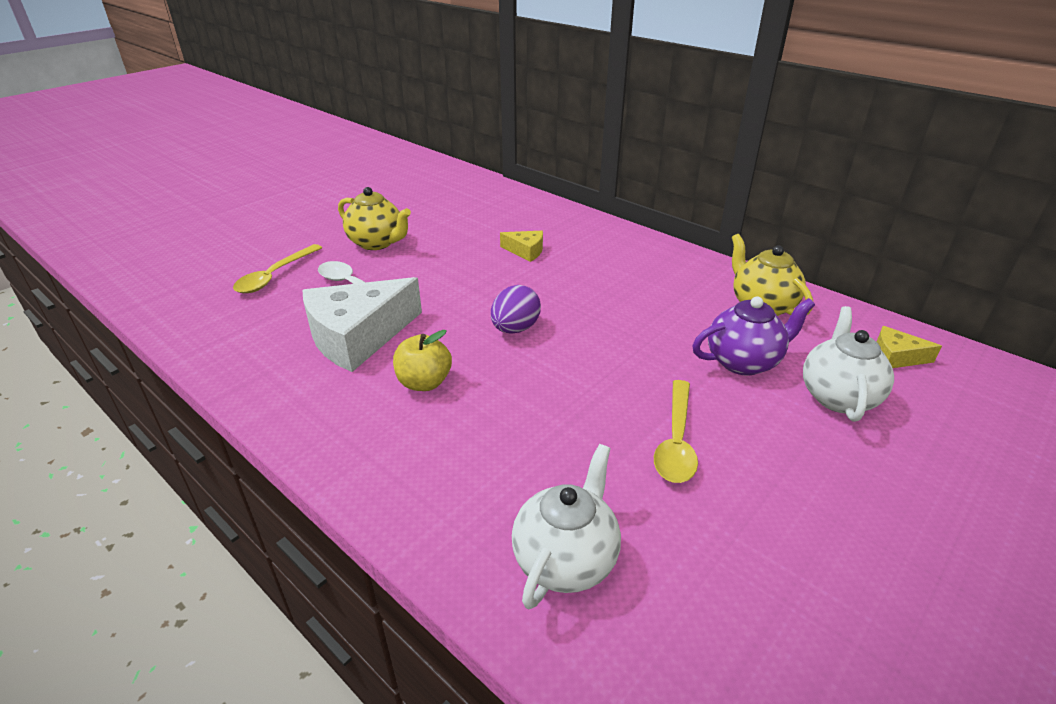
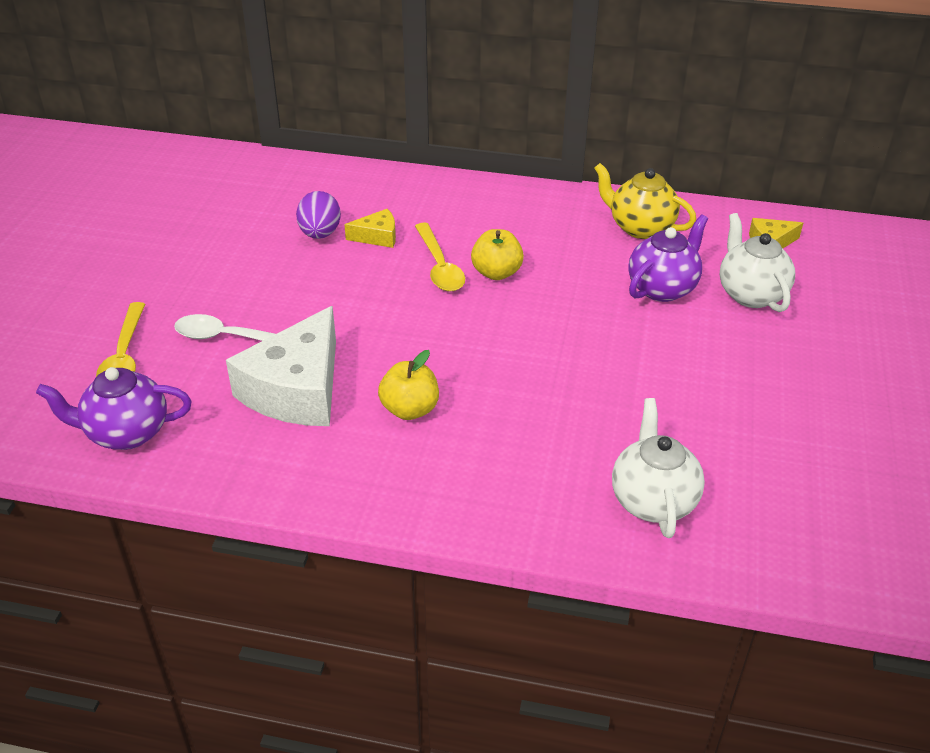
camera: 30 degrees left, 5 degrees up
yellow teapot [338,187,411,250] -> none
purple egg [491,285,541,334] -> purple egg moved to [296,191,341,239]
yellow spoon [654,380,698,483] -> yellow spoon moved to [415,223,465,291]
none -> purple teapot [36,367,191,450]
none -> yellow apple [471,229,524,280]

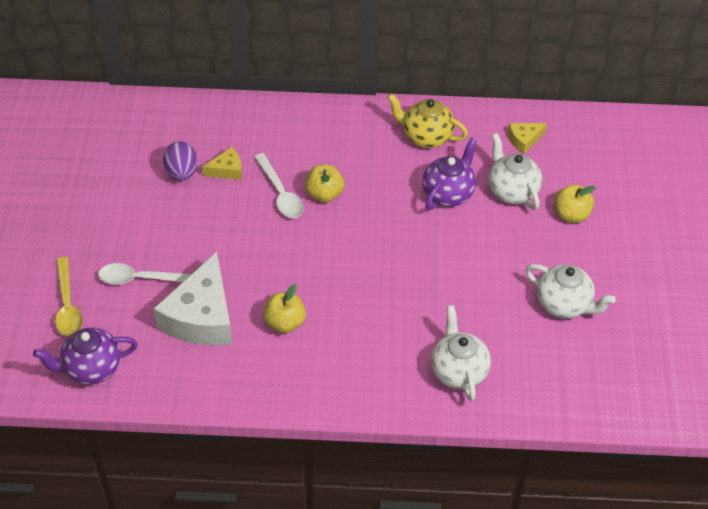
camera: 10 degrees left, 10 degrees up
yellow spoon [415,223,465,291] -> white spoon [254,153,304,218]
none -> white teapot [526,264,616,319]
none -> yellow apple [554,185,596,223]

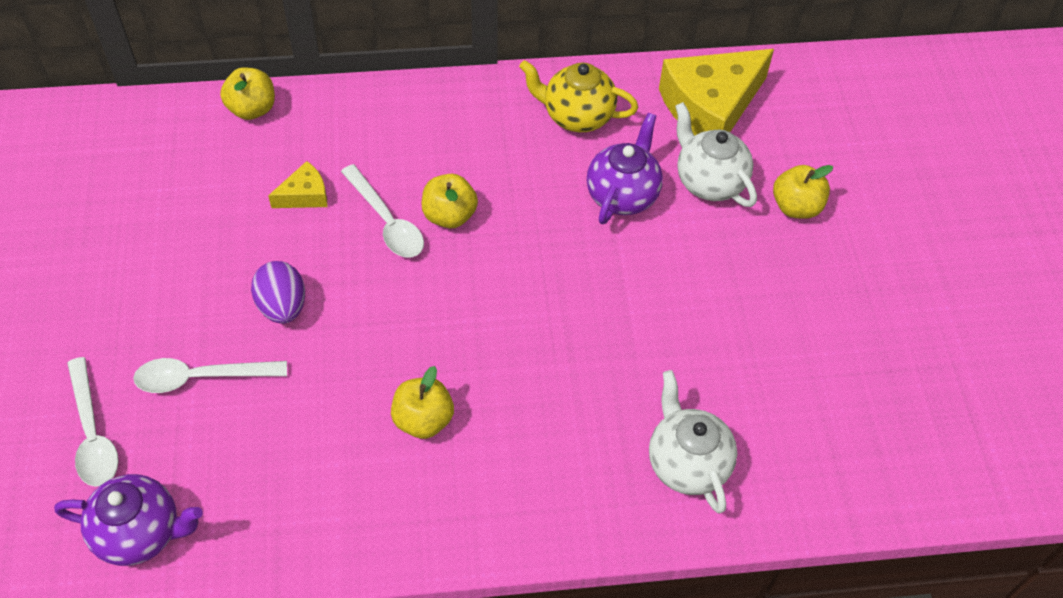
camera: 10 degrees left, 5 degrees up
purple teapot [33,327,138,385] -> purple teapot turned 150 degrees counterclockwise [54,474,203,566]
yellow spoon [55,257,83,336] -> white spoon [67,357,119,487]
white cheese [153,252,232,345] -> none
purple egg [163,141,198,181] -> purple egg moved to [251,261,305,324]
yellow cheese [508,123,547,154] -> yellow cheese [659,49,774,135], size x2.16
white teapot [526,264,616,319] -> none
none -> yellow apple [220,67,275,120]

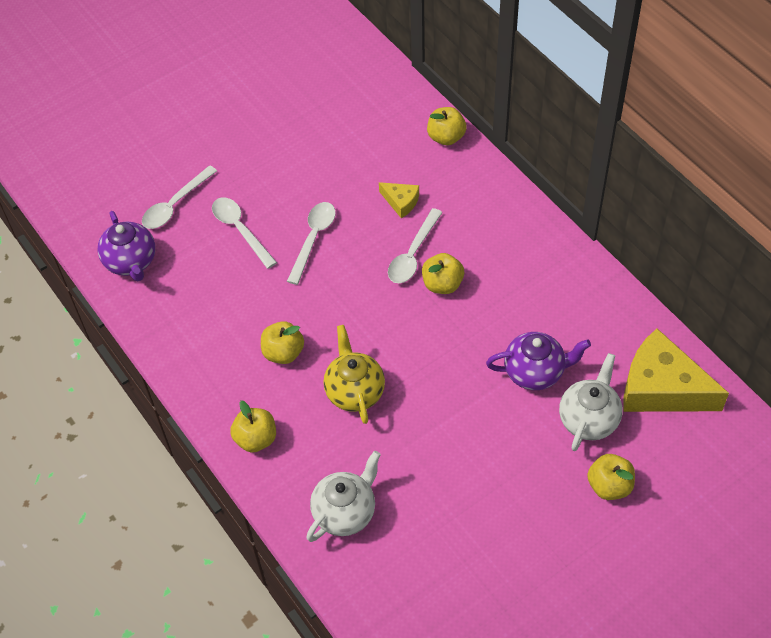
camera: 65 degrees right, 0 degrees up
purple egg [251,261,305,324] -> white spoon [287,202,336,285]
yellow teapot [519,60,638,132] -> yellow teapot moved to [324,325,385,424]
none -> yellow apple [230,400,276,453]

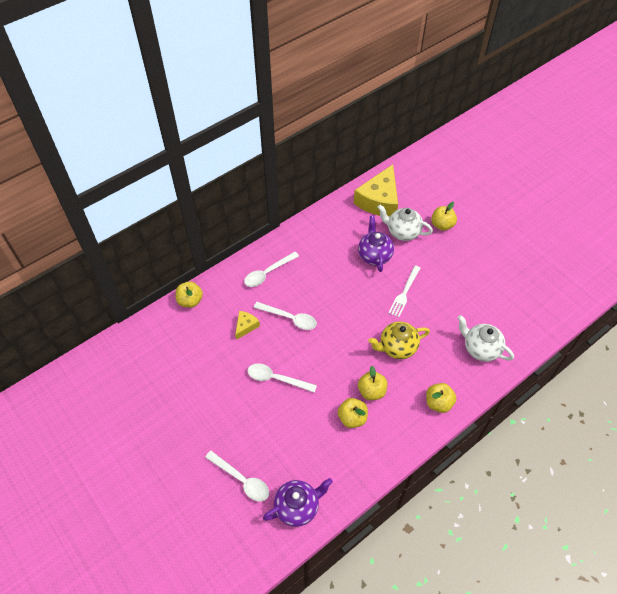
camera: 95 degrees left, 0 degrees up
white spoon [212,197,277,269] -> white spoon moved to [244,252,299,287]
yellow apple [422,253,464,294] -> yellow apple moved to [338,398,368,428]
none -> white fork [389,265,420,317]

